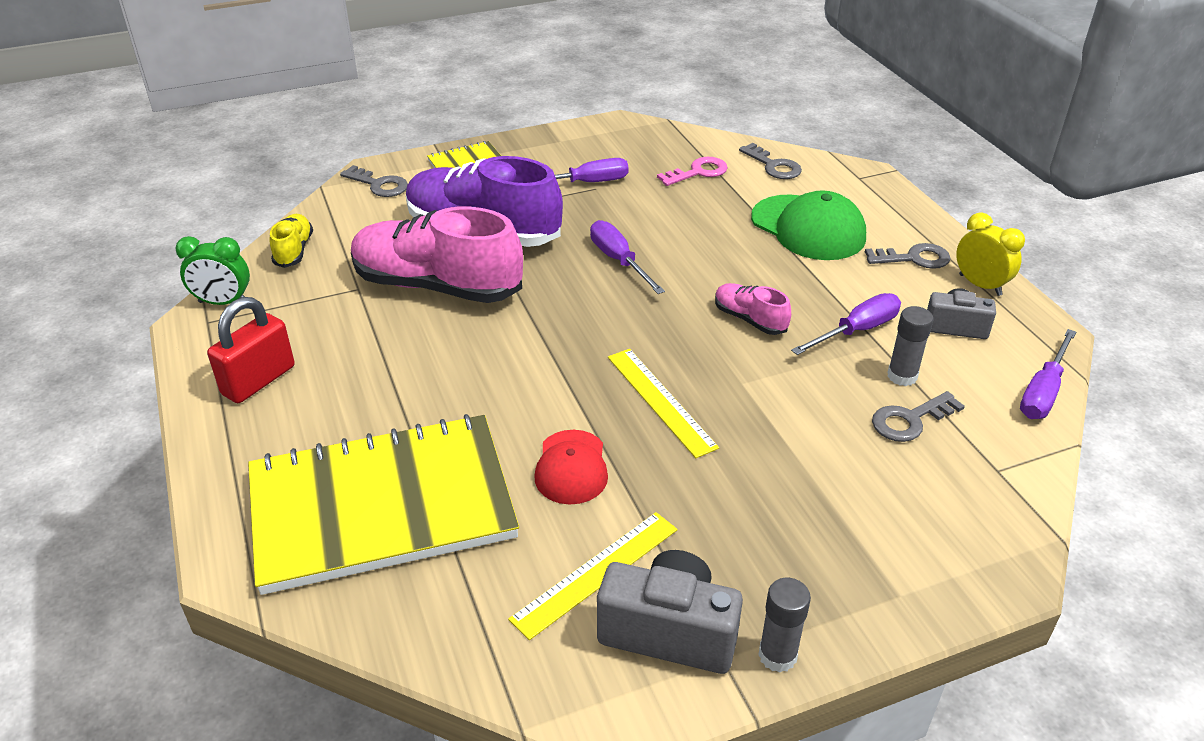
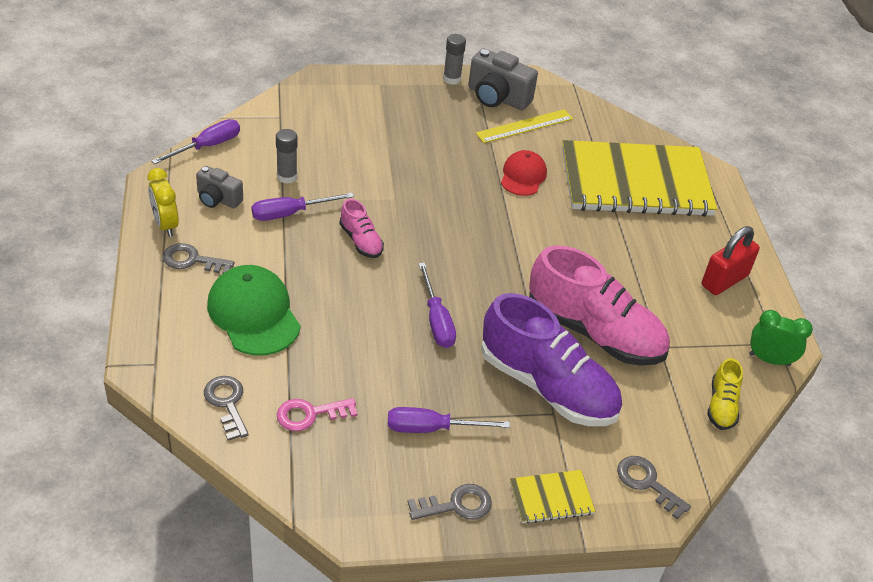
camera: 170 degrees left, 5 degrees up
yellow ruler [608,349,719,458] -> none
grey key [872,391,965,442] -> grey key moved to [407,484,492,520]

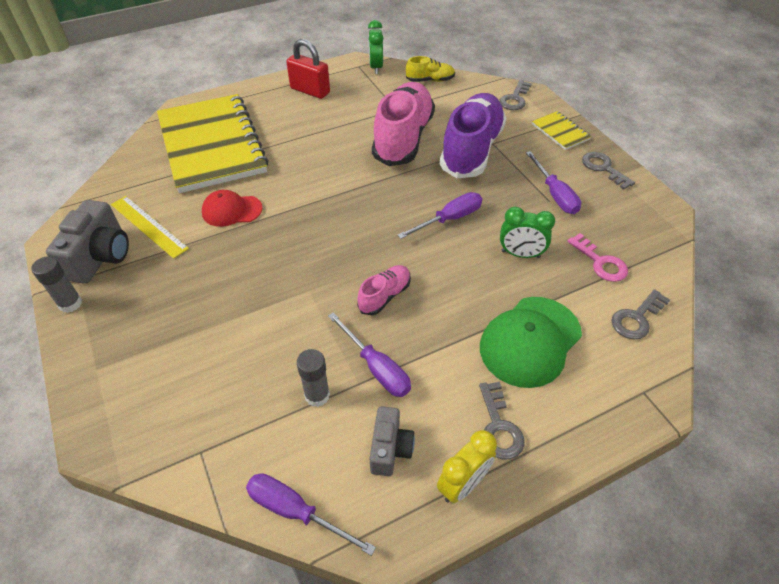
camera: 105 degrees left, 5 degrees up
none -> green clock [500,207,555,258]

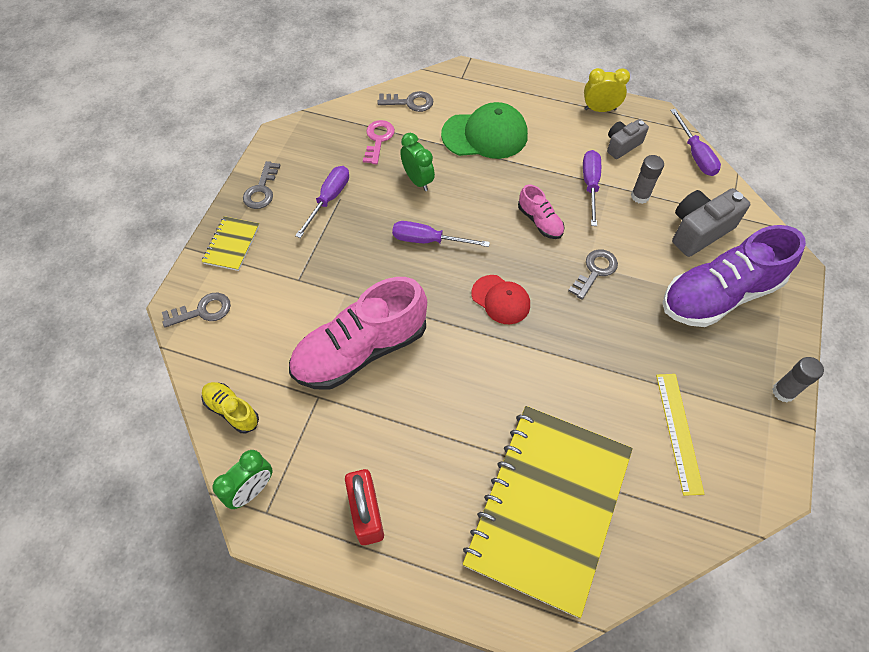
camera: 135 degrees left, 10 degrees up
grey camera [46,200,129,284] -> grey camera moved to [672,188,750,257]
red cap [202,190,262,227] -> red cap moved to [472,275,530,324]
pink shoe [357,265,411,315] -> pink shoe turned 120 degrees counterclockwise [518,184,564,239]
purple shoe [440,93,506,178] -> purple shoe moved to [662,225,806,327]
grey key [479,382,524,460] -> grey key moved to [568,249,618,300]

